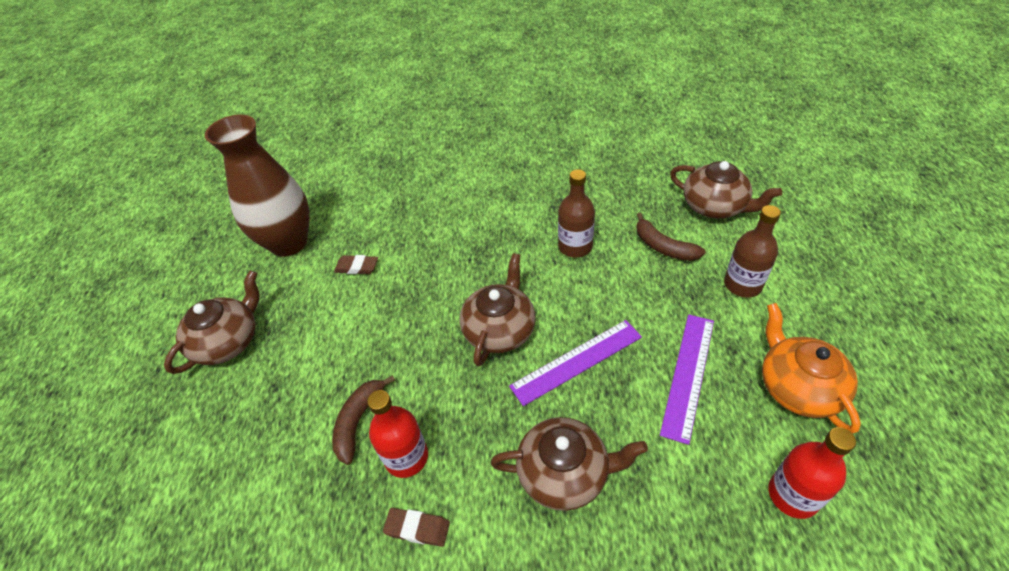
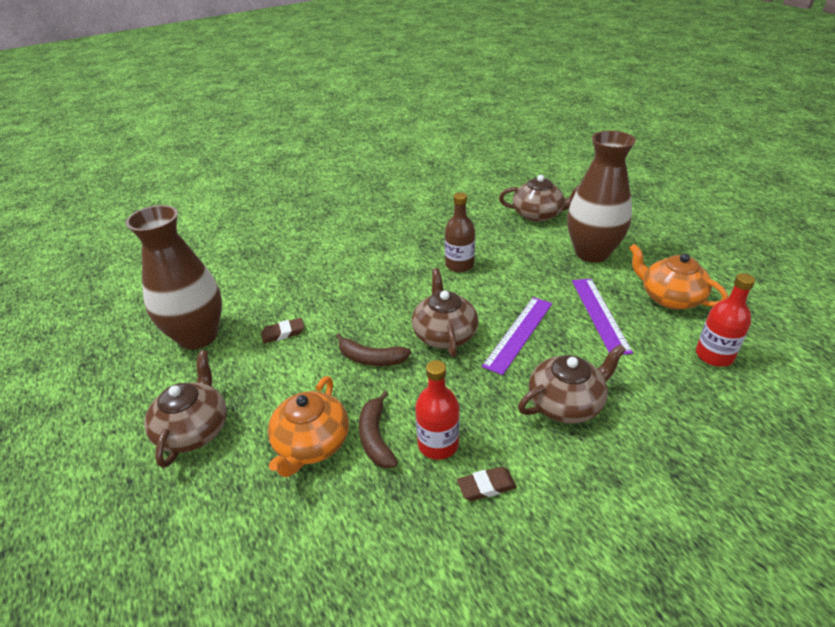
camera: 30 degrees left, 10 degrees down
brown banana [636,213,706,261] -> brown banana moved to [336,333,411,366]
brown bottle [724,205,781,298] -> brown vase [567,131,636,263]
none -> orange teapot [268,376,349,477]

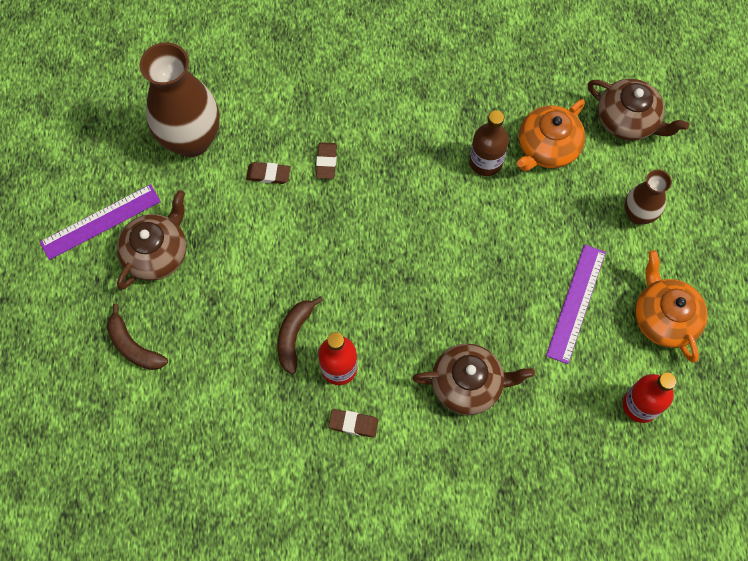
camera: 25 degrees right, 30 degrees up
orange teapot [268,376,349,477] -> orange teapot moved to [517,99,585,171]
brown banana [336,333,411,366] -> brown banana moved to [107,304,168,370]
brown teapot [412,268,479,357] -> none
purple ruler [482,297,552,375] -> purple ruler moved to [40,184,161,260]
brown vase [567,131,636,263] -> brown vase [624,170,672,225], size x0.54
none -> brown eraser [316,142,337,179]

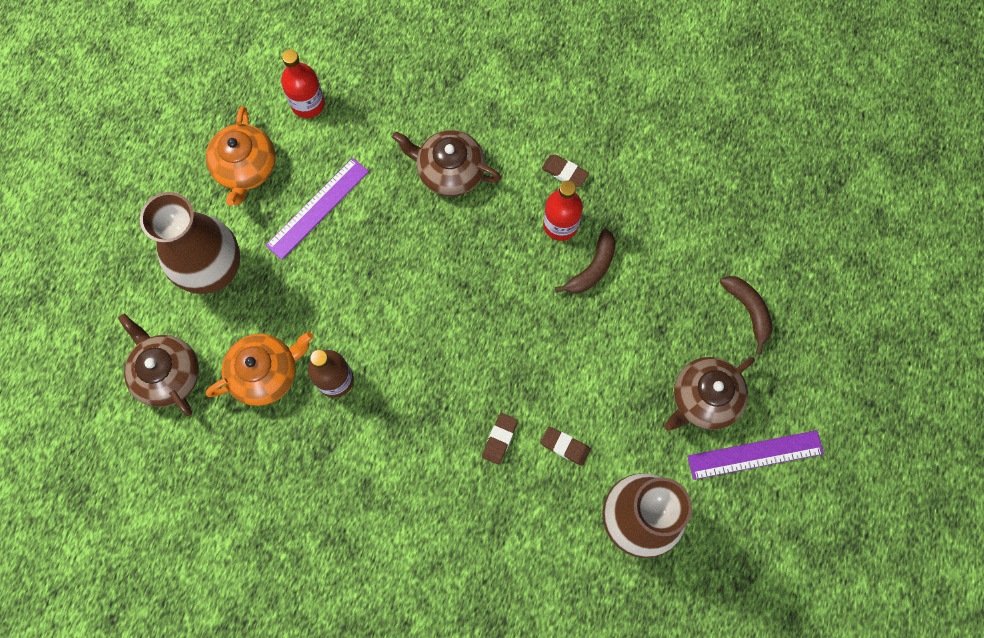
camera: 160 degrees left, 5 degrees up
brown vase [624,170,672,225] -> brown vase [140,192,240,294], size x1.85

